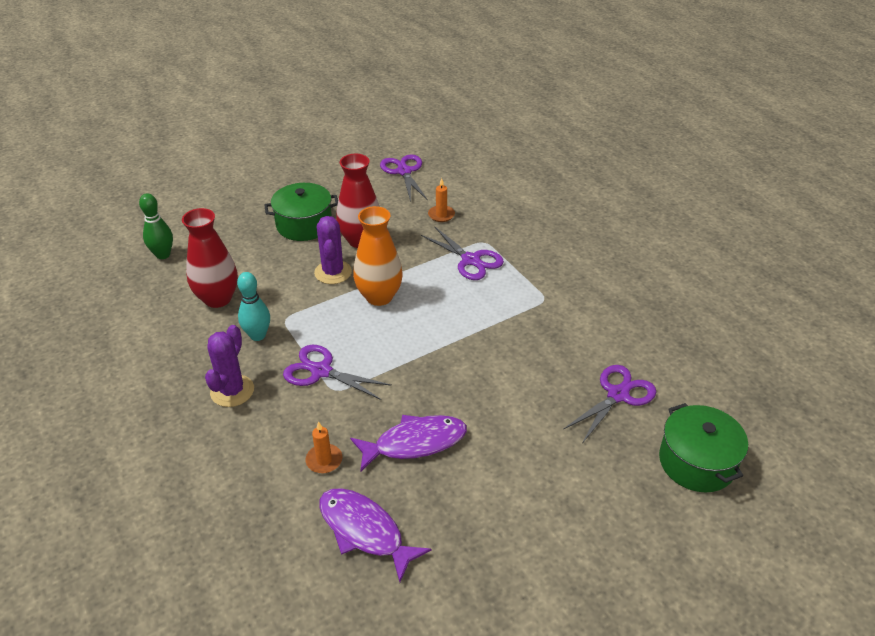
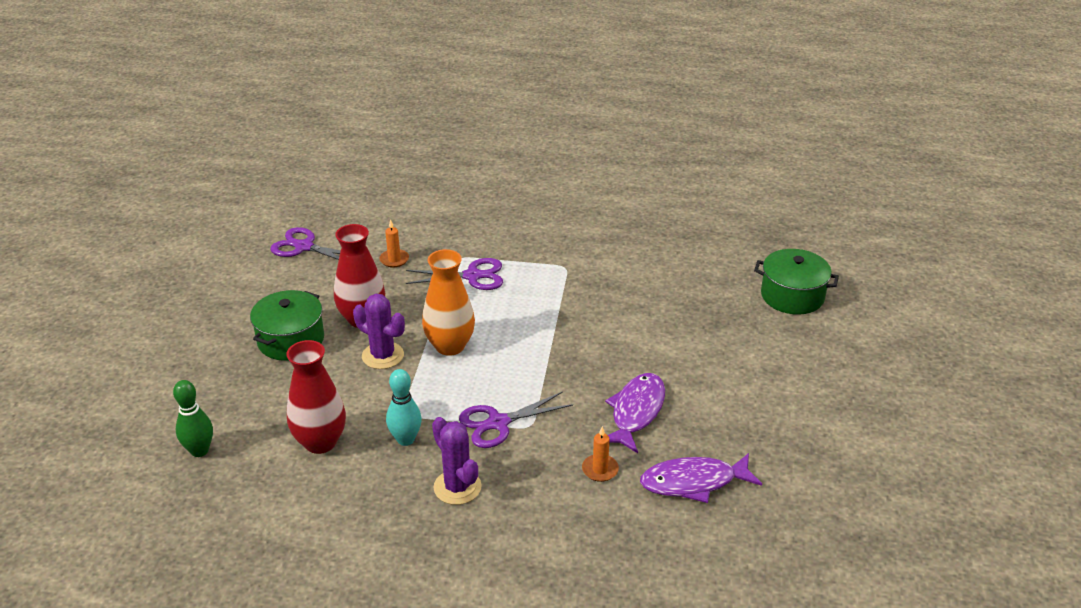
camera: 50 degrees left, 5 degrees down
purple scissors [564,365,656,442] -> none

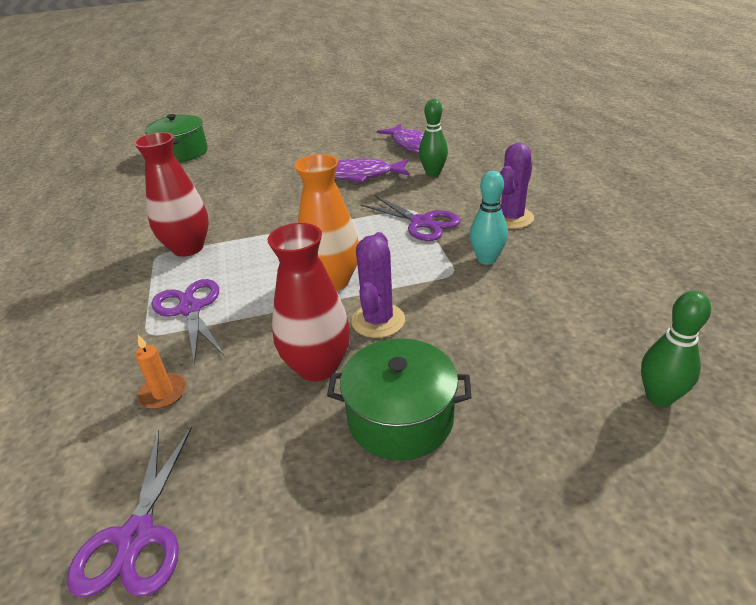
camera: 110 degrees left, 0 degrees up
red vase [287,340,346,454] -> red vase moved to [134,132,209,257]
orange candle [582,426,619,482] -> green bowling pin [419,99,448,177]

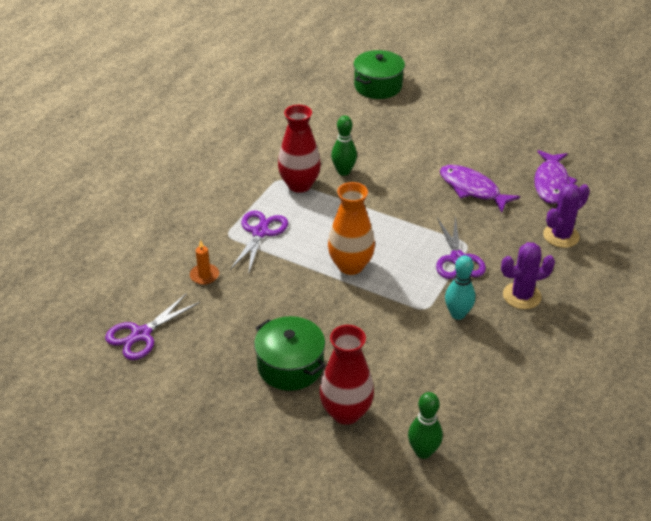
camera: 40 degrees right, 5 degrees up
red vase [268,223,350,381] -> red vase moved to [319,325,374,425]
purple cactus [351,232,405,338] -> purple cactus moved to [543,183,590,248]
green bowling pin [419,99,448,177] -> green bowling pin moved to [331,116,357,176]

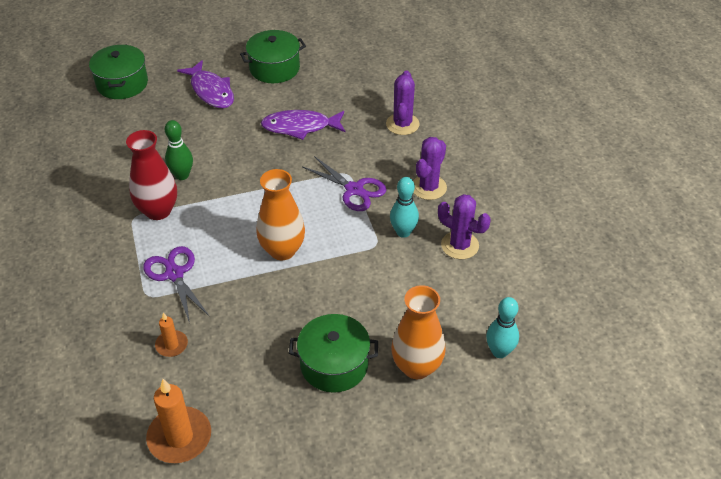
camera: 45 degrees left, 5 degrees up
purple scissors [105,293,200,360] -> orange candle [146,379,211,463]
red vase [319,325,374,425] -> orange vase [391,285,446,379]
green bowling pin [408,392,443,459] -> turquoise bowling pin [486,297,519,358]
purple fish [534,150,577,204] -> purple fish moved to [177,60,234,108]
none -> green pot [240,30,306,83]
none -> purple cactus [438,194,491,259]

